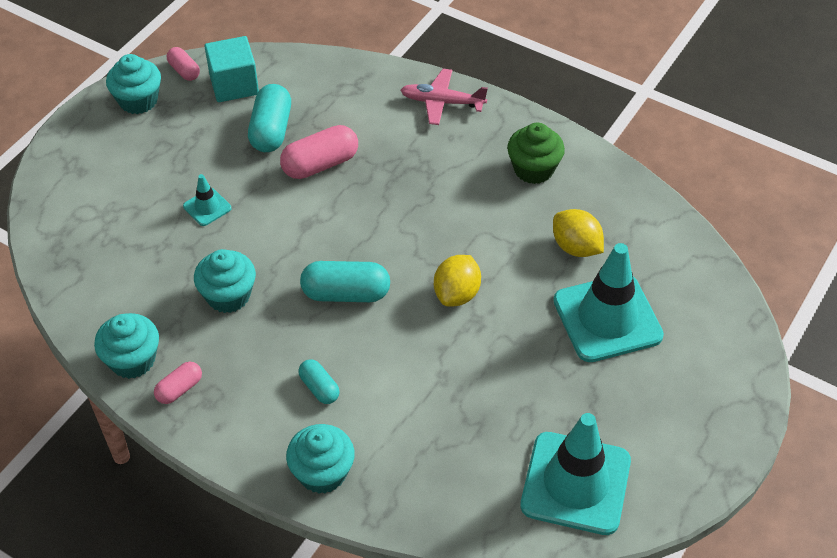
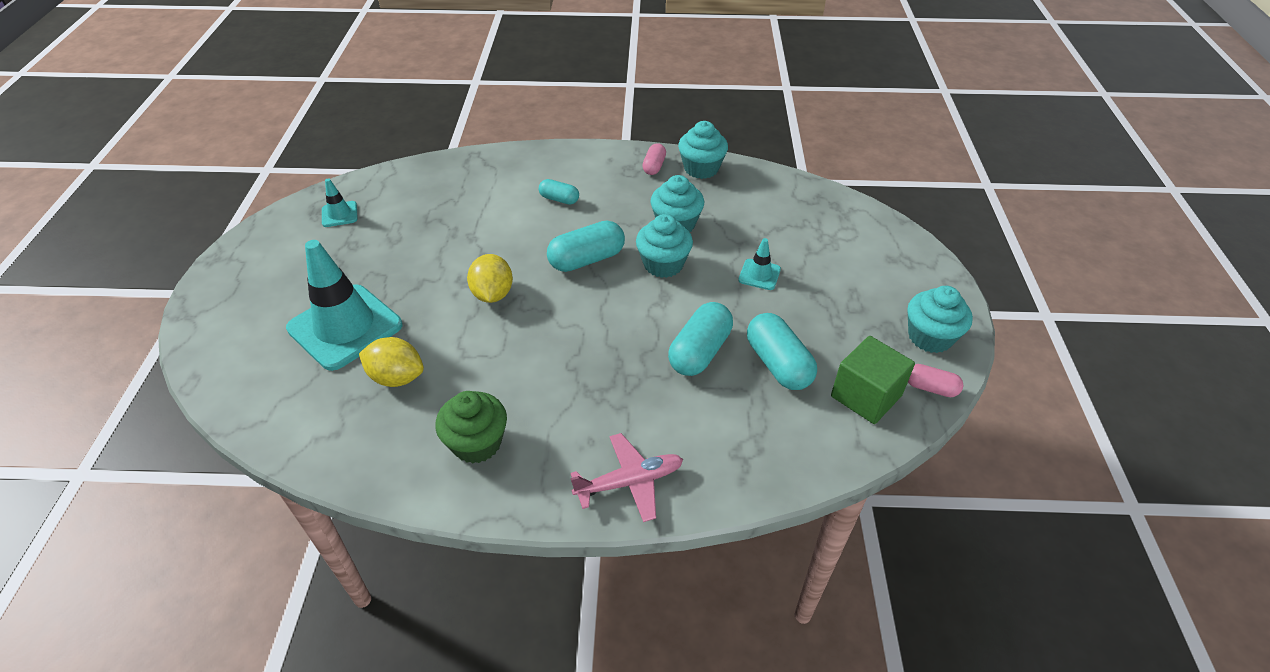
camera: 150 degrees right, 5 degrees down
turquoise cube [205,36,259,102] -> green cube [831,336,915,424]
pink capsule [280,125,358,179] -> turquoise capsule [668,302,733,376]
turquoise cupcake [286,424,355,494] -> turquoise cupcake moved to [636,214,693,278]
turquoise traffic cone [520,413,631,535] -> turquoise traffic cone [322,179,358,227], size x0.45

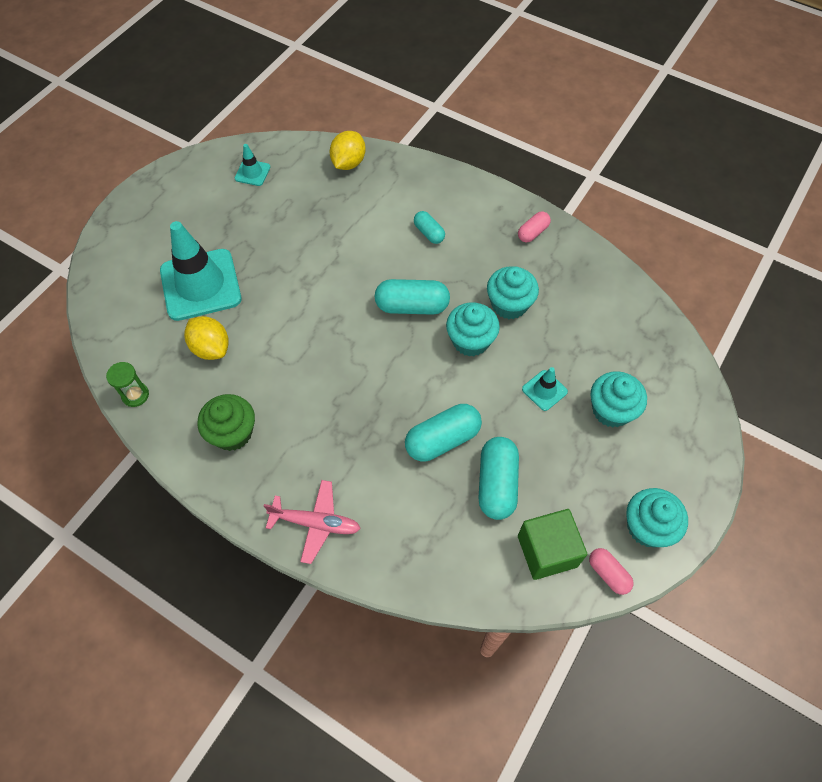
camera: 30 degrees right, 15 degrees up
yellow lemon [467,254,513,303] -> yellow lemon moved to [330,131,366,170]
turquoise cupcake [678,121,728,179] -> turquoise cupcake moved to [590,371,647,428]
none -> green hourglass [106,362,149,407]

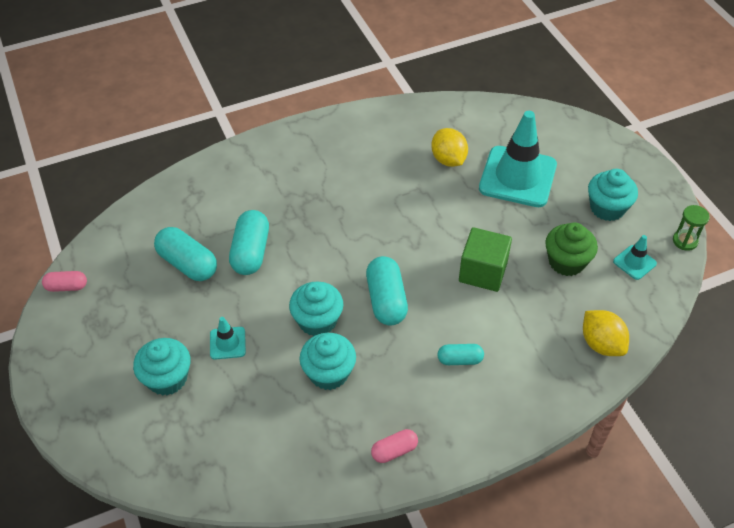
camera: 125 degrees right, 10 degrees down
green hourglass [106,362,149,407] -> green hourglass moved to [673,205,710,251]
yellow lemon [184,316,229,360] -> yellow lemon turned 75 degrees clockwise [431,128,468,167]
green cupcake [197,394,255,451] -> green cupcake moved to [545,222,598,276]
pink plane [264,480,361,564] -> none
turquoise capsule [375,279,450,315] -> turquoise capsule turned 45 degrees counterclockwise [366,256,408,326]
pink capsule [518,211,551,243] -> pink capsule turned 75 degrees clockwise [371,429,418,463]
green cube [518,509,587,580] -> green cube moved to [459,227,512,292]
turquoise cupcake [626,488,688,547] -> turquoise cupcake moved to [588,169,638,221]

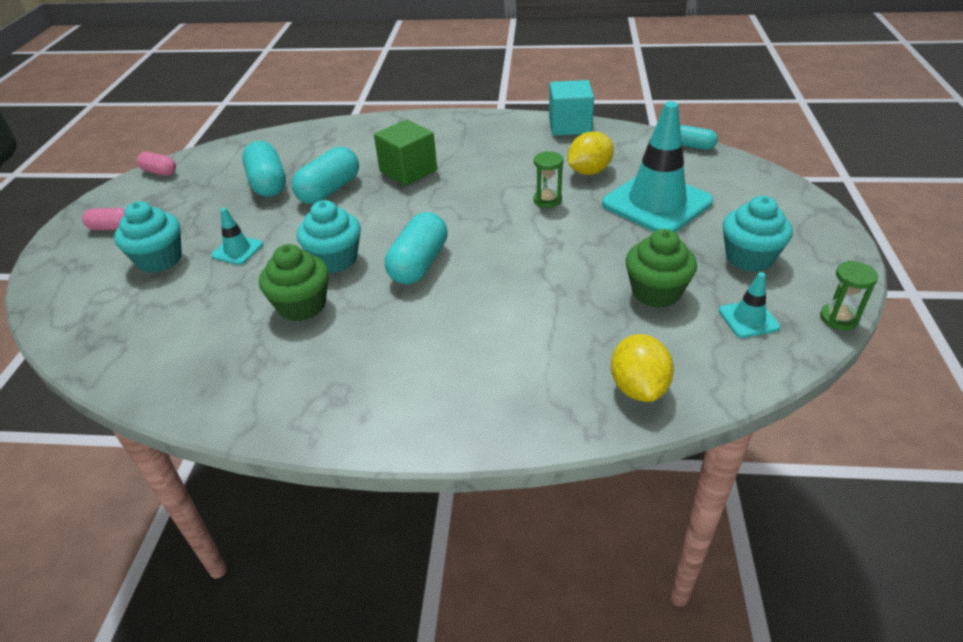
camera: 30 degrees right, 10 degrees down
turquoise cupcake [299,333,356,390] -> green cupcake [259,244,329,321]
pink capsule [371,429,418,463] -> pink capsule moved to [82,208,125,230]
yellow lemon [431,128,468,167] -> yellow lemon turned 45 degrees clockwise [568,131,614,175]
turquoise capsule [438,344,484,365] -> turquoise capsule moved to [680,125,718,150]
green cube [459,227,512,292] -> green cube moved to [374,119,437,186]
none -> green hourglass [533,151,564,208]
none -> turquoise cube [549,80,594,136]

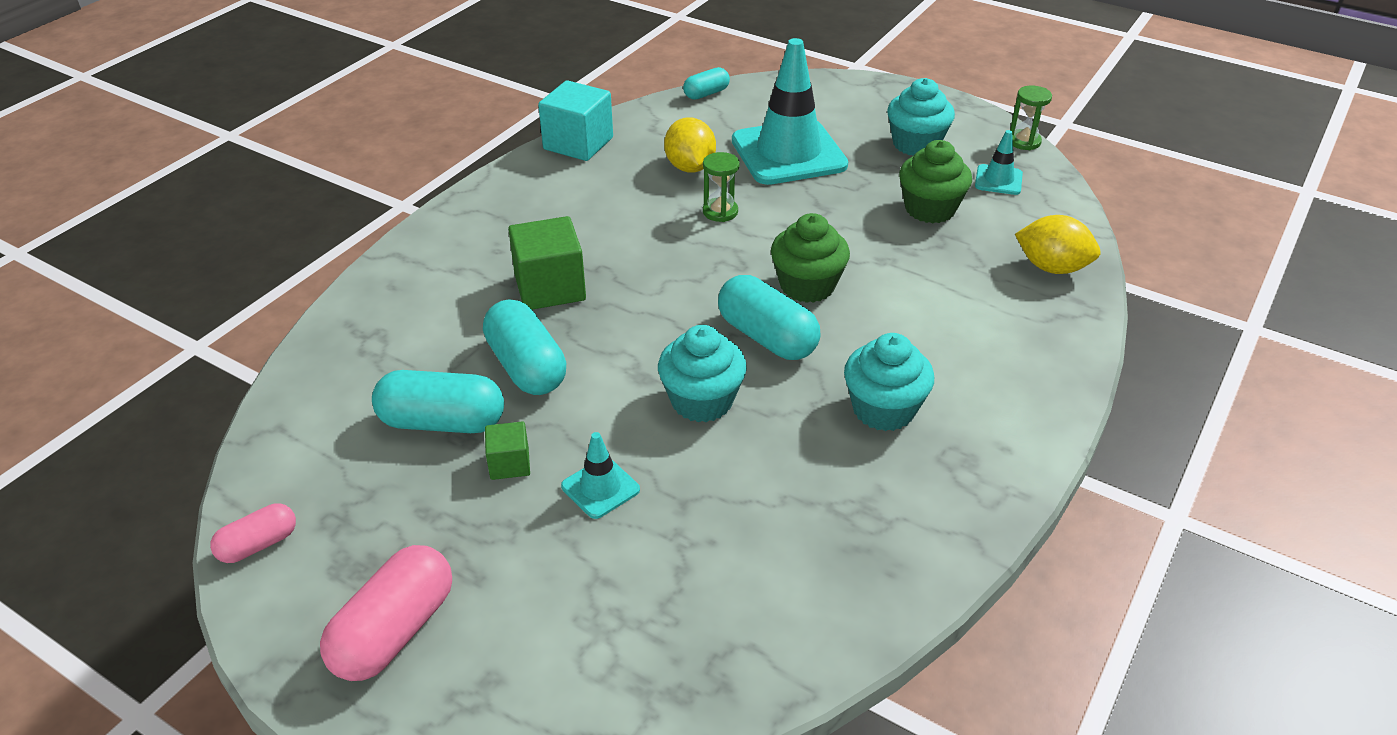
camera: 65 degrees left, 0 degrees up
pink capsule [82,208,125,230] -> pink capsule [320,545,452,681], size x1.74
turquoise cupcake [114,201,182,273] -> turquoise cupcake moved to [844,333,934,431]
green cupcake [259,244,329,321] -> green cupcake moved to [771,213,850,303]
none -> green cube [485,421,530,480]

